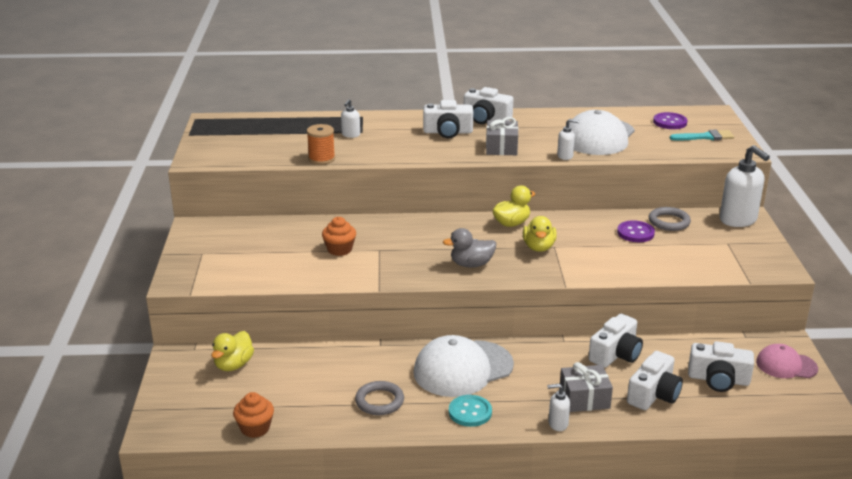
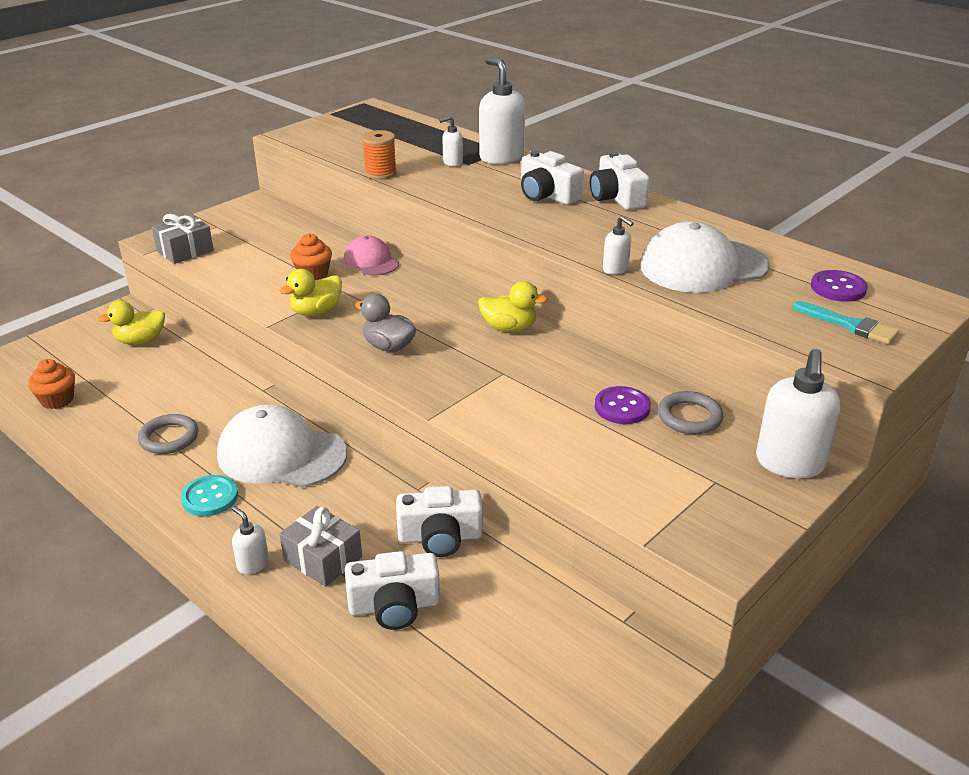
camera: 45 degrees right, 5 degrees up
grey gift [486,117,518,155] -> grey gift moved to [152,214,214,264]
yellow duck [523,216,557,252] -> yellow duck moved to [280,269,342,316]
white camera [688,341,754,392] -> none
pink cap [756,344,818,378] -> pink cap moved to [344,236,399,276]
none -> white soap dispenser [479,57,525,164]

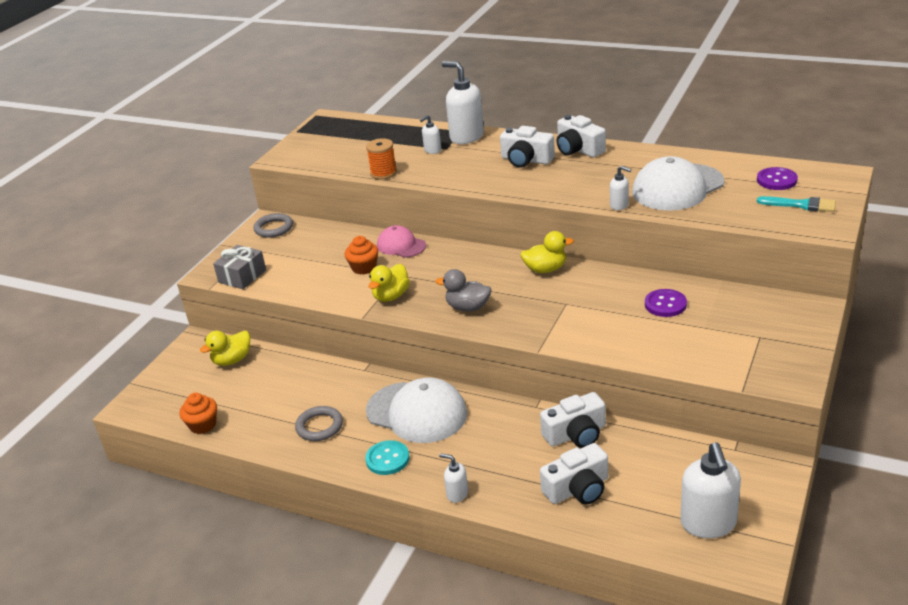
camera: 15 degrees left, 0 degrees up
white cap [217,405,347,487] -> white cap turned 150 degrees counterclockwise [366,378,467,443]
grey gift [279,506,362,587] -> none
grey ring [658,391,723,434] -> grey ring moved to [254,213,293,238]
white soap dispenser [756,349,841,478] -> white soap dispenser moved to [680,442,741,538]

